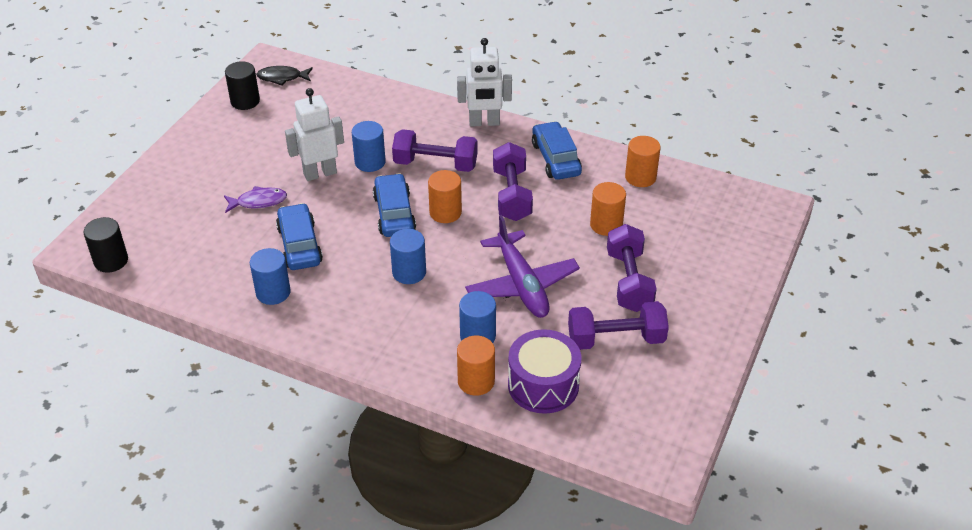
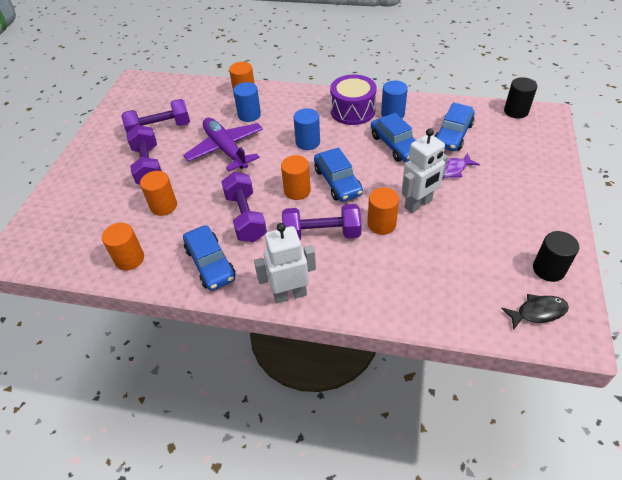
camera: 170 degrees right, 5 degrees up
blue cylinder [352,121,386,172] -> orange cylinder [367,187,399,235]
purple drum [508,329,581,414] -> purple drum moved to [330,74,377,125]
none -> blue car [435,102,475,151]

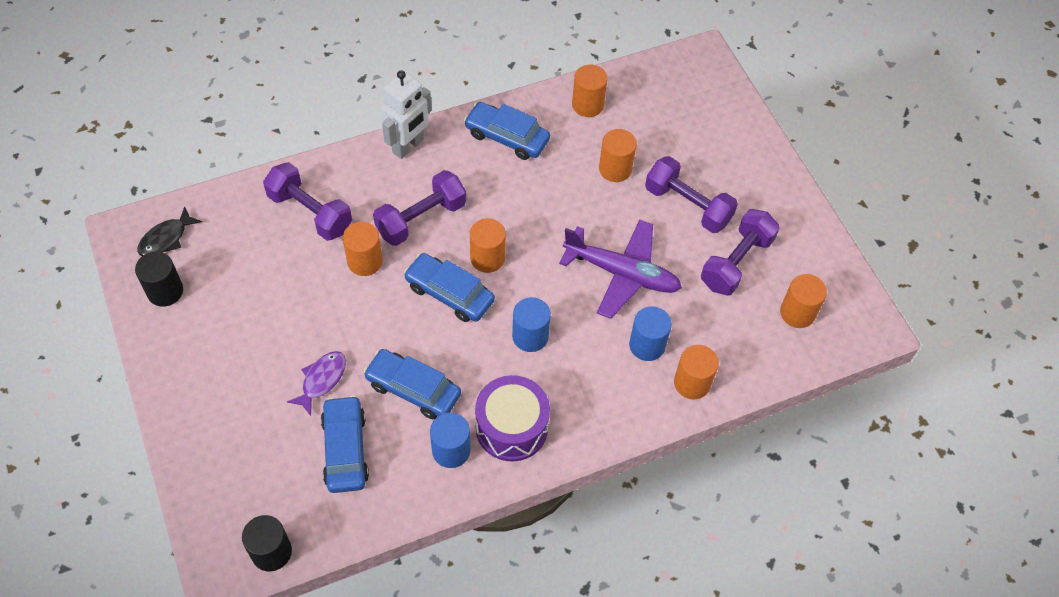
camera: 140 degrees right, 10 degrees up
purple dumbbell [221,172,267,242] -> purple dumbbell moved to [263,162,352,241]
white robot [402,128,448,213] -> none
none -> orange cylinder [780,274,827,328]

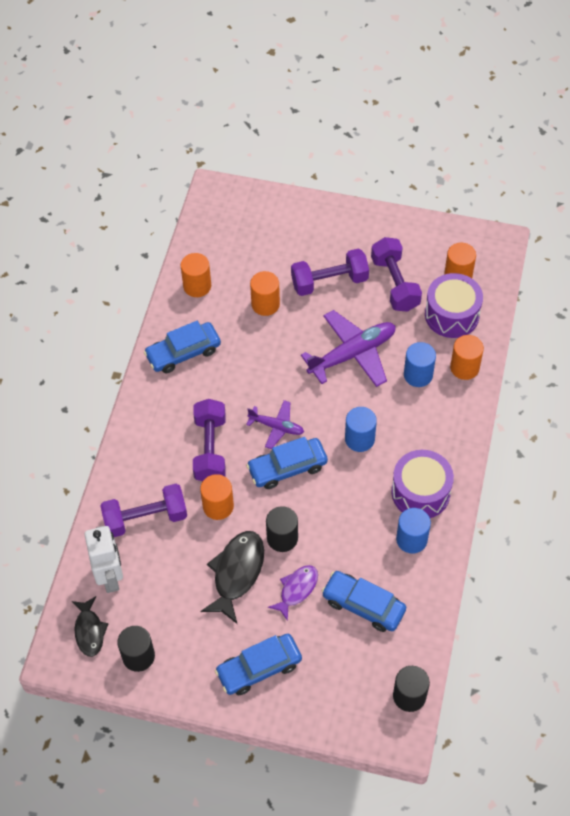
camera: 50 degrees left, 0 degrees up
purple fish [287,351,346,416] -> purple fish turned 60 degrees clockwise [268,565,318,621]
blue car [363,349,461,419] -> blue car moved to [215,634,302,695]
white robot [381,70,432,159] -> white robot moved to [84,526,123,593]
orange cylinder [470,218,506,273] -> purple plane [246,400,304,449]
none -> black fish [200,531,264,624]
none -> black cylinder [266,506,298,552]
none -> purple drum [425,273,483,338]

